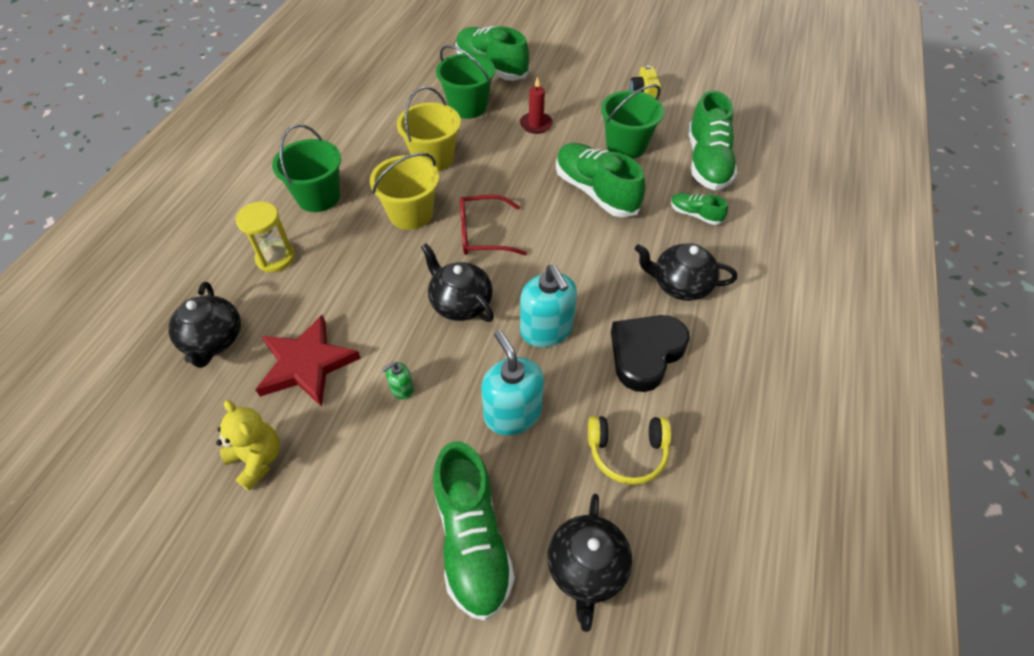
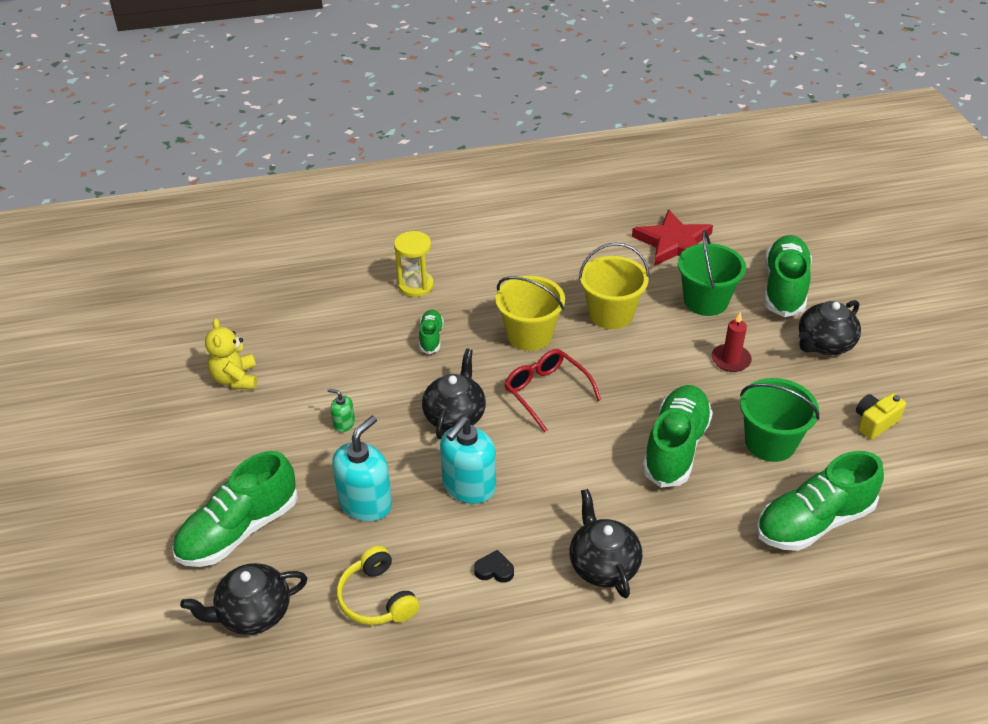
camera: 60 degrees right, 10 degrees down
black teapot [168,282,241,368] -> black teapot moved to [799,300,861,355]
yellow teddy bear [216,400,280,491] -> yellow teddy bear turned 150 degrees clockwise [205,318,257,389]
red star [255,315,361,407] -> red star moved to [632,209,713,266]
green bucket [272,124,341,212] -> none
black heart [611,315,690,392] -> black heart [474,550,514,583], size x0.42
green shoe [671,193,728,225] -> green shoe moved to [419,310,444,354]

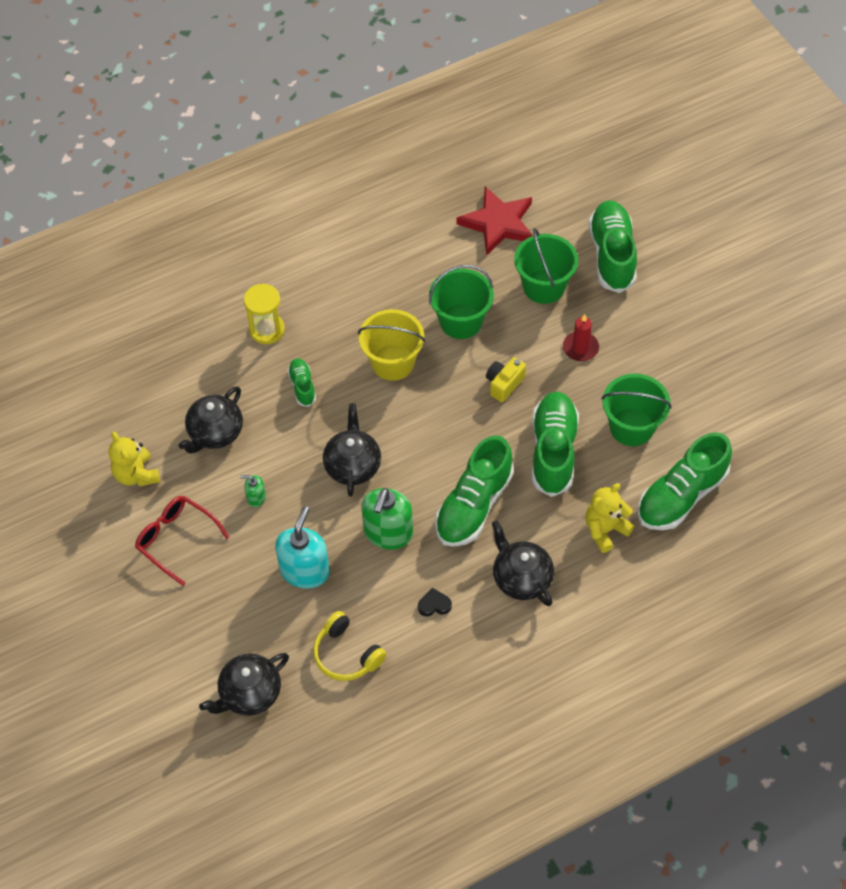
camera: 15 degrees left, 15 degrees up
green shoe [172,451,298,567] -> green shoe moved to [435,435,514,547]
turquoise soap dispenser [440,417,496,504] -> green soap dispenser [361,488,413,550]
red glasses [504,349,601,432] -> red glasses moved to [135,496,229,586]
yellow bucket [579,243,650,329] -> green bucket [429,265,494,339]
black teapot [799,300,861,355] -> black teapot moved to [179,386,243,454]
yellow camera [856,393,906,440] -> yellow camera moved to [486,357,526,402]
none -> yellow teddy bear [585,483,635,553]

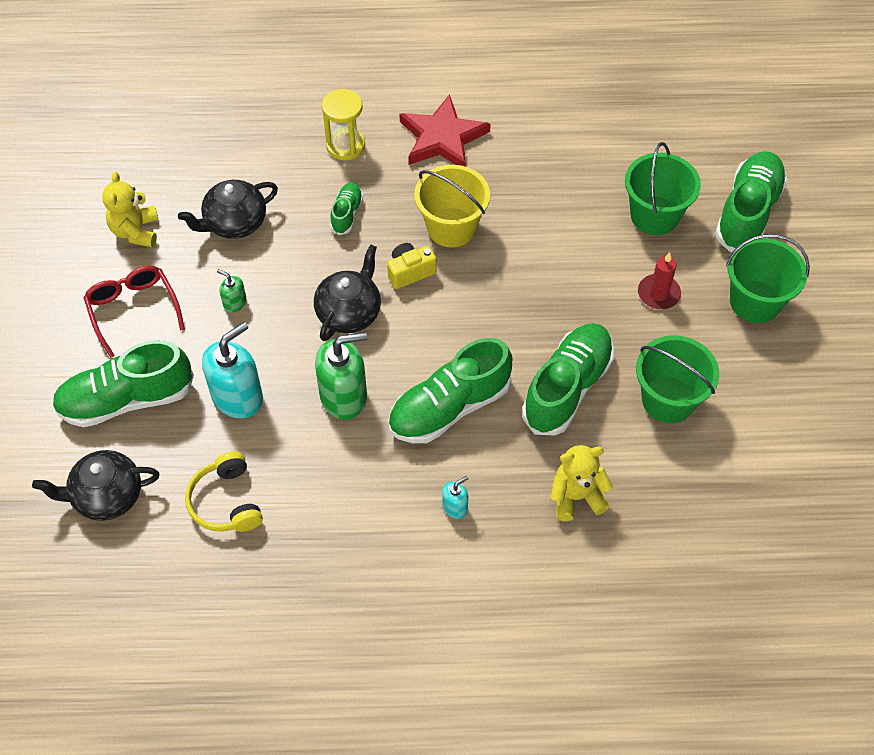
camera: 25 degrees right, 0 degrees up
green soap dispenser [361,488,413,550] -> green soap dispenser turned 150 degrees counterclockwise [315,332,367,420]
black heart [418,588,452,616] -> none
green bucket [429,265,494,339] -> green bucket moved to [726,234,810,323]
red star [457,187,533,256] -> red star moved to [399,94,491,167]
yellow camera [486,357,526,402] -> yellow camera moved to [387,243,437,289]
black teapot [492,520,554,606] -> turquoise soap dispenser [442,476,469,519]
green shoe [638,432,732,530] -> green shoe moved to [52,340,194,427]

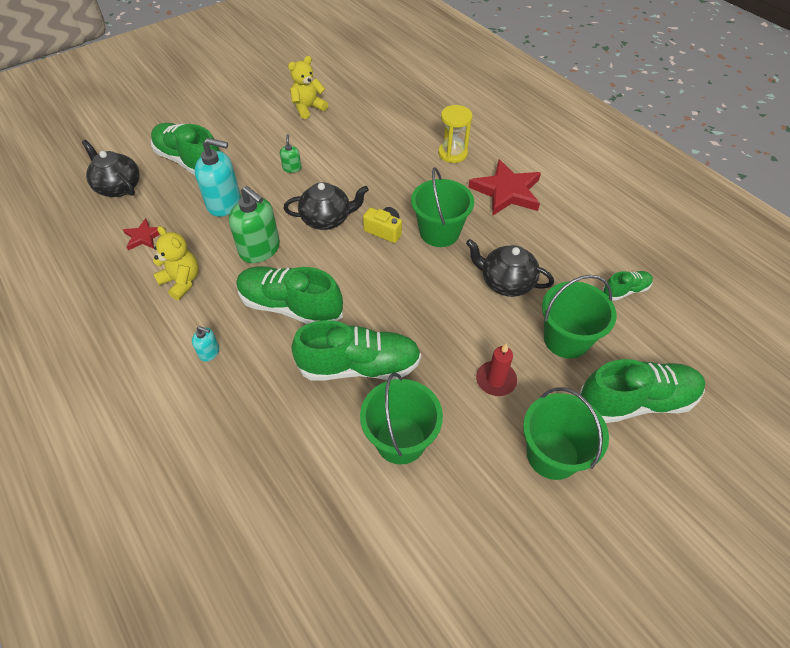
camera: 55 degrees right, 5 degrees down
red glasses [84,266,185,358] -> none
black teapot [178,180,278,239] -> black teapot moved to [466,239,554,297]
yellow headphones [185,451,263,532] -> red star [123,218,165,250]
green shoe [330,182,363,235] -> green shoe moved to [602,271,653,301]
yellow bucket [414,165,490,247] -> green bucket [411,167,474,247]
yellow teddy bear [550,445,613,521] -> yellow teddy bear moved to [153,226,199,300]

